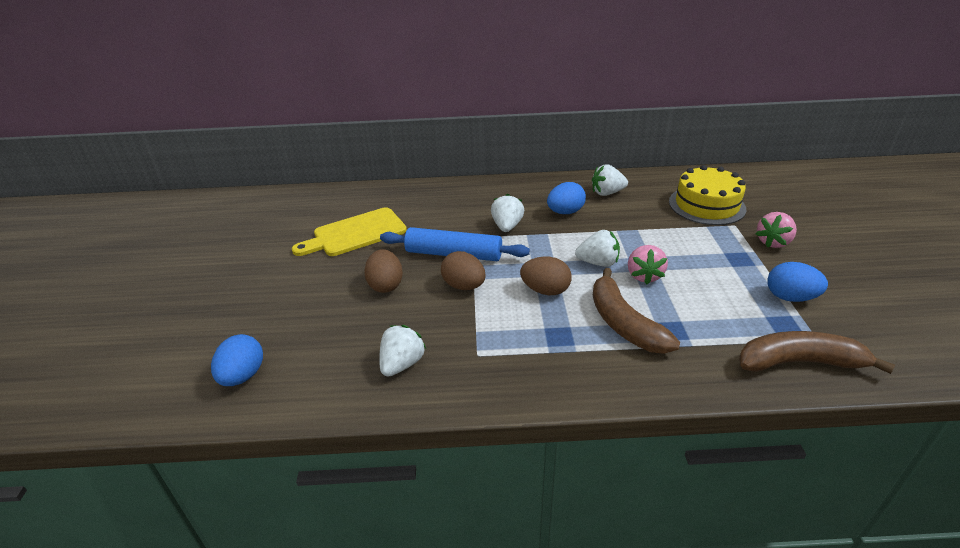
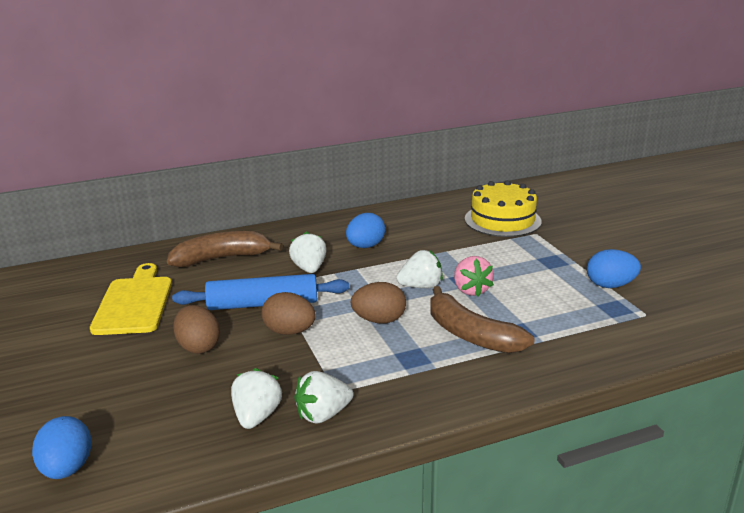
camera: 20 degrees left, 10 degrees down
yellow cutting board [292,207,407,256] -> yellow cutting board turned 135 degrees clockwise [90,263,172,335]
white strawberry [592,164,628,196] -> white strawberry moved to [294,371,353,424]
brown banana [739,331,895,374] -> brown banana moved to [167,231,283,267]
pink strawberry [756,212,797,248] -> none

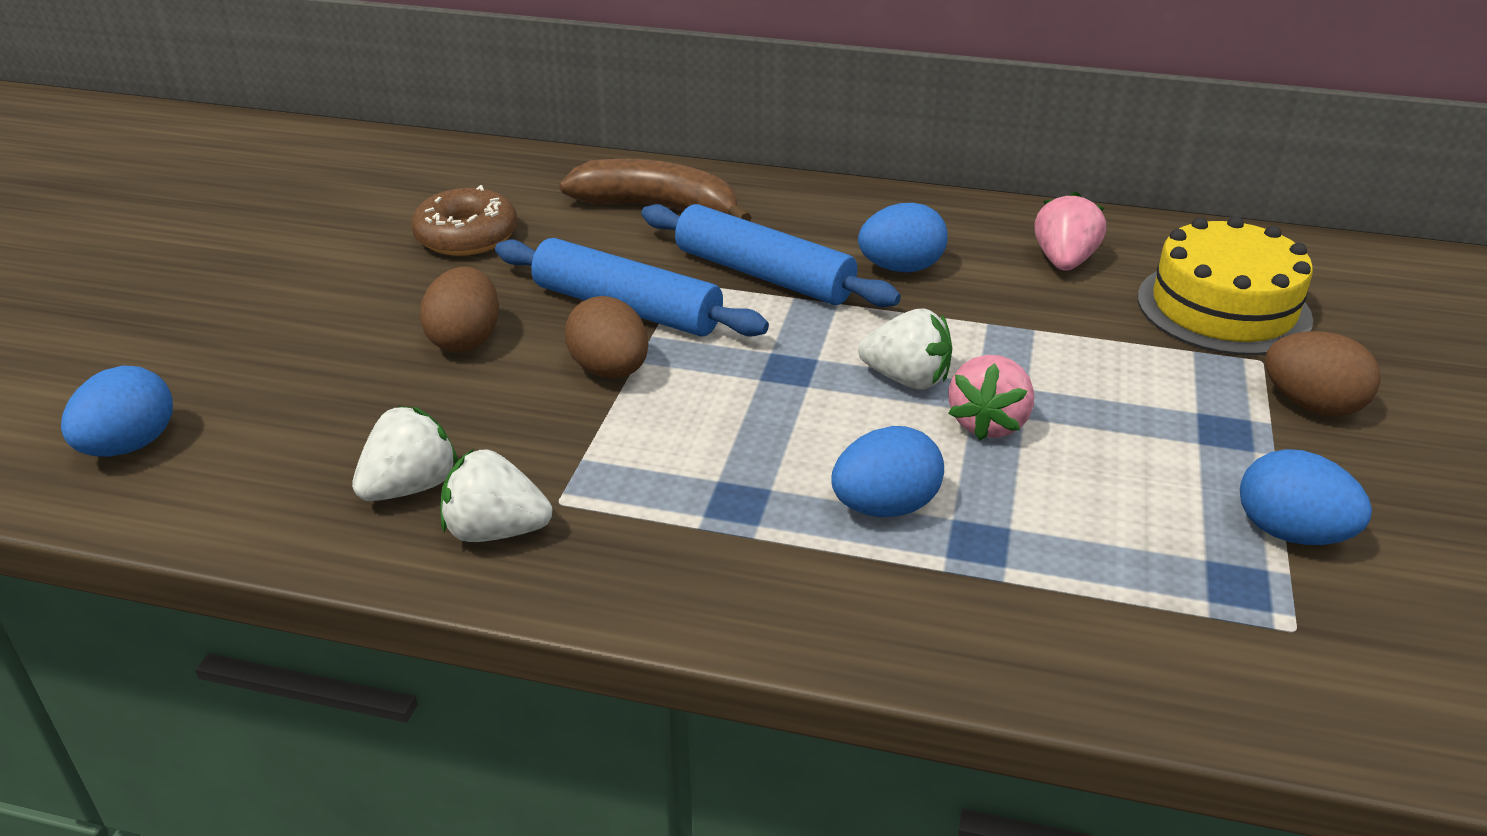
camera: 35 degrees right, 10 degrees up
yellow cutting board [90,263,172,335] -> brown donut [411,185,518,256]
white strawberry [289,231,327,273] -> blue rolling pin [641,204,901,307]
brown egg [351,282,406,324] -> brown egg moved to [1265,331,1381,417]
brown banana [430,286,534,353] -> blue egg [832,426,944,517]
none -> pink strawberry [1034,192,1106,271]

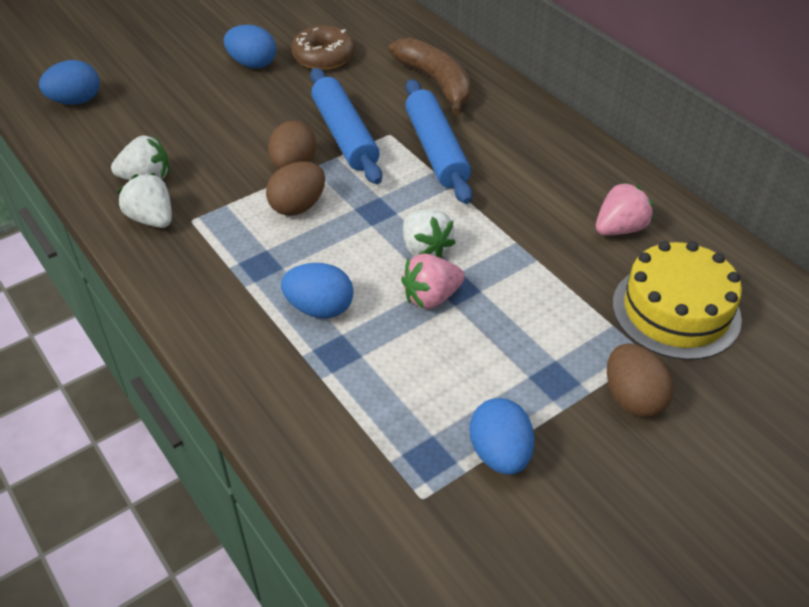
camera: 40 degrees right, 10 degrees up
brown egg [420,267,499,353] -> brown egg moved to [266,161,325,216]
blue egg [858,203,948,272] -> blue egg moved to [224,25,276,68]

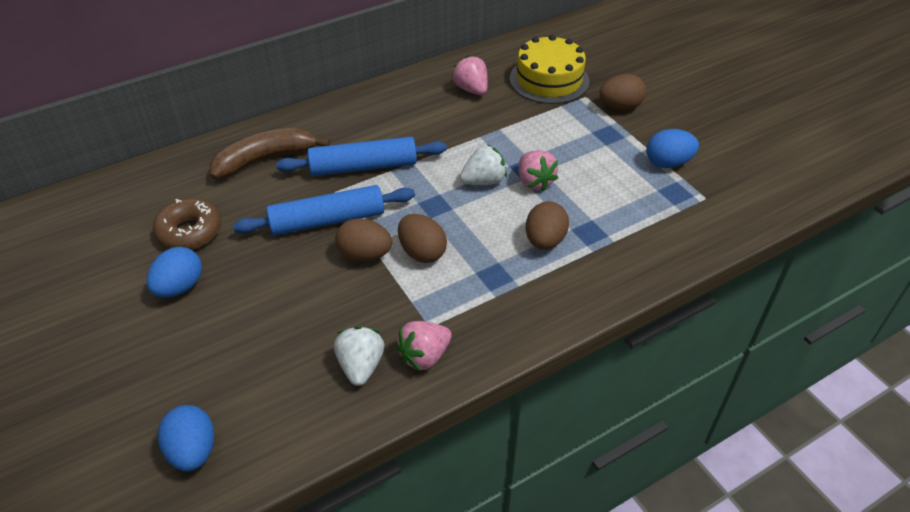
camera: 85 degrees left, 0 degrees up
white strawberry [118,173,172,228] -> pink strawberry [396,321,452,372]
blue egg [281,263,354,318] -> brown egg [526,201,569,250]

